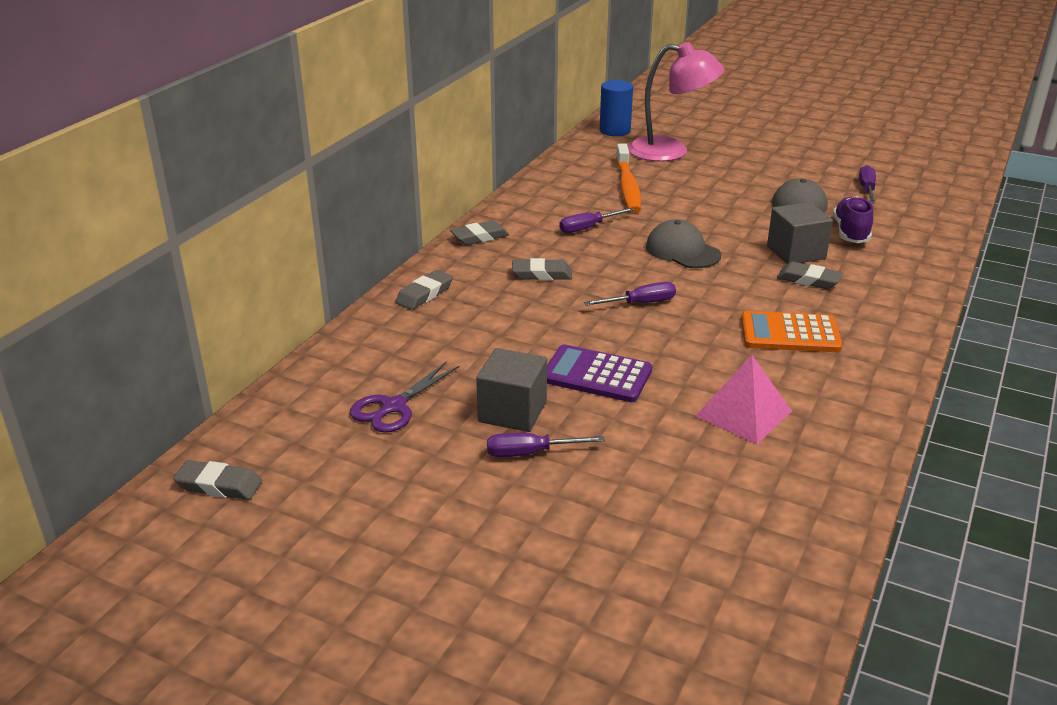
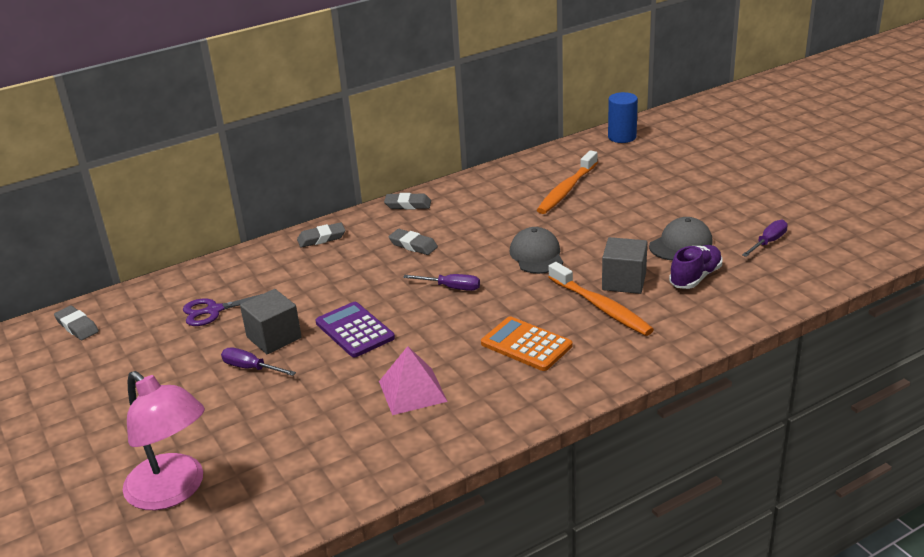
camera: 35 degrees right, 0 degrees up
purple screwdriver [559,207,634,233] -> none
pink lamp [628,42,724,162] -> pink lamp moved to [123,371,205,510]
grey eraser [777,262,843,289] -> orange toothbrush [548,262,654,336]

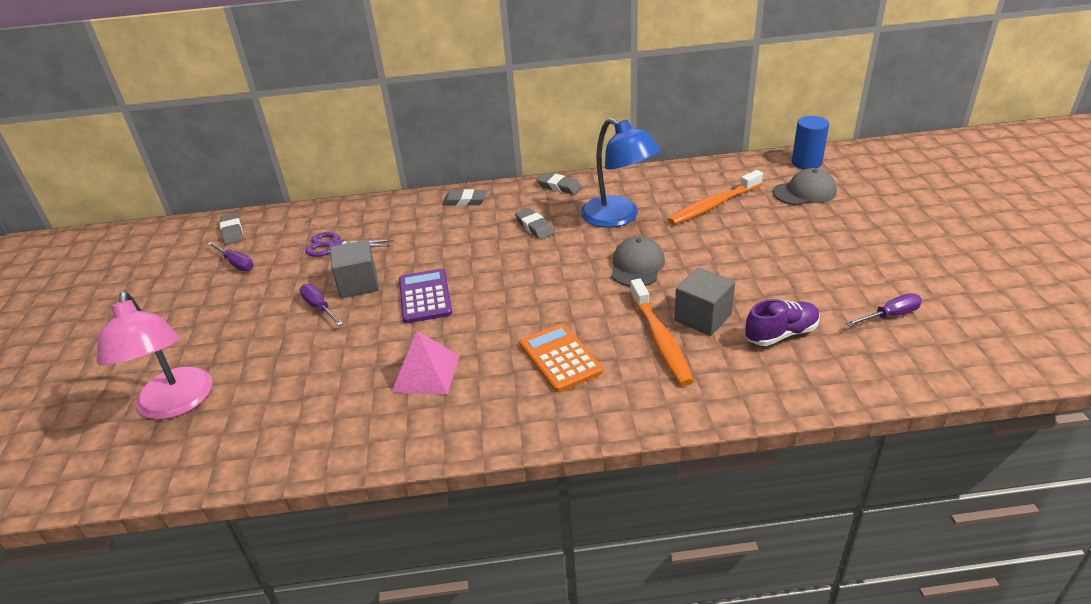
camera: 25 degrees right, 5 degrees up
purple screwdriver [403,274,480,291] -> purple screwdriver moved to [208,242,254,271]
grey cap [649,217,713,260] -> grey cap moved to [773,168,837,205]
none -> blue lamp [581,118,661,228]

